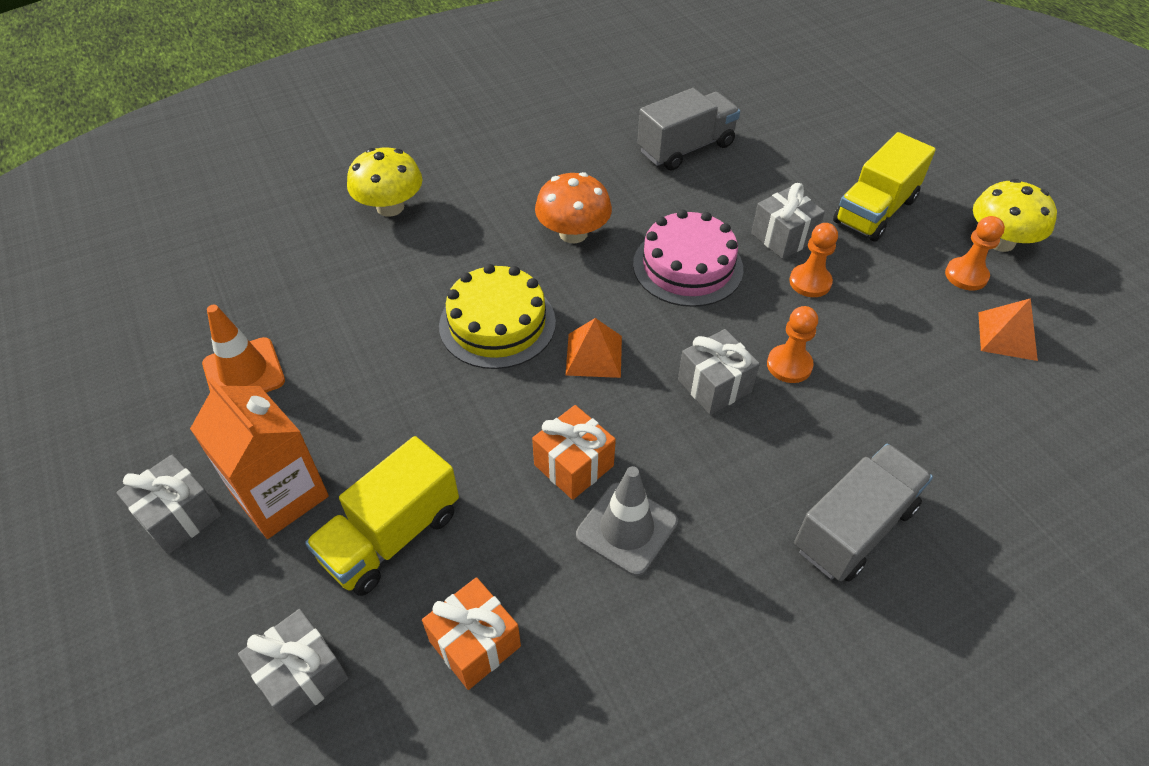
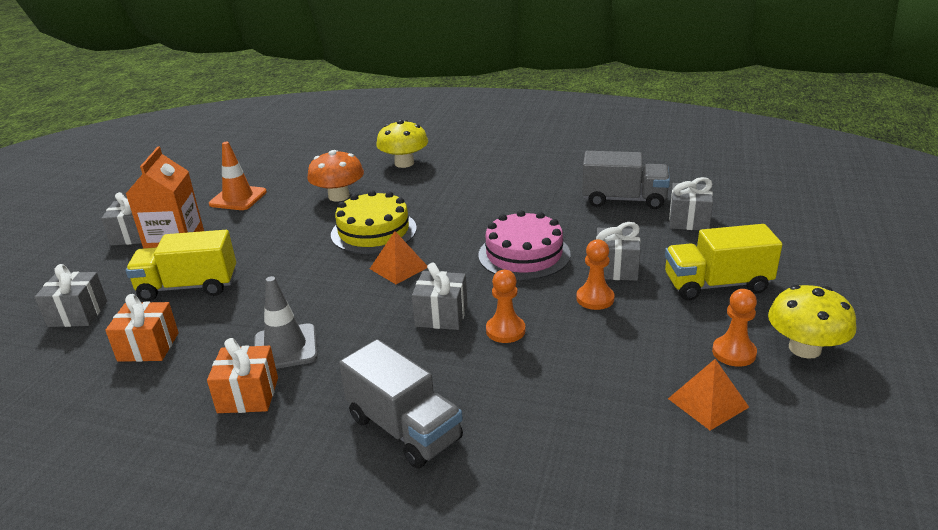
camera: 45 degrees right, 20 degrees down
orange gift [532,405,616,500] -> orange gift moved to [207,338,278,413]
orange mushroom [535,172,612,243] -> orange mushroom moved to [307,150,364,201]
grey truck [794,444,933,581] -> grey truck turned 45 degrees clockwise [339,339,463,468]
none -> grey gift [669,177,713,230]

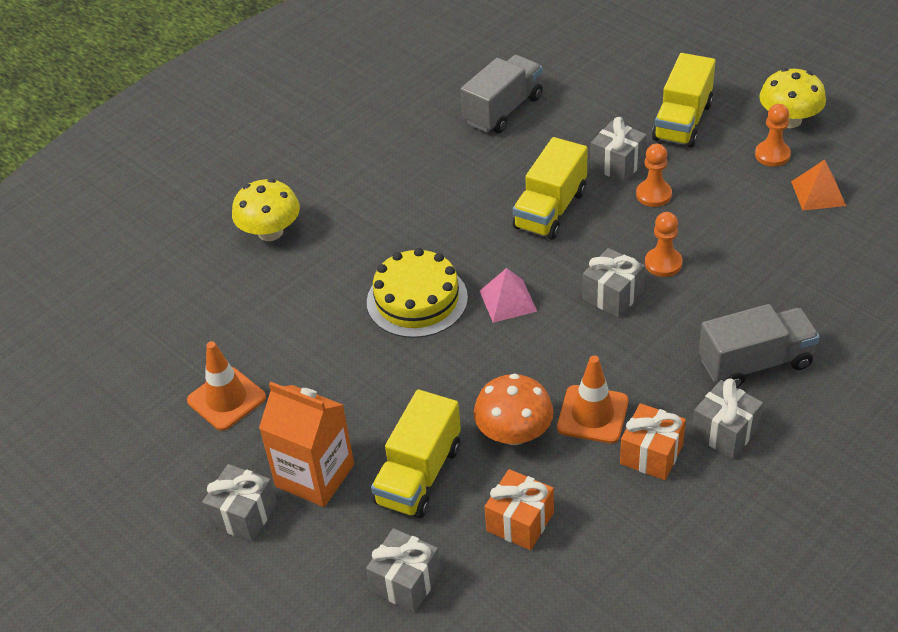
camera: 60 degrees left, 15 degrees up
grey traffic cone [254,276,318,369] -> orange traffic cone [557,356,629,443]
orange mushroom [307,150,364,201] -> orange mushroom moved to [474,373,554,445]
orange pyramid [370,231,427,284] -> pink pyramid [480,268,537,323]
pink cake [478,210,571,280] -> yellow truck [513,137,588,240]
grey gift [669,177,713,230] -> grey gift moved to [692,379,763,459]

